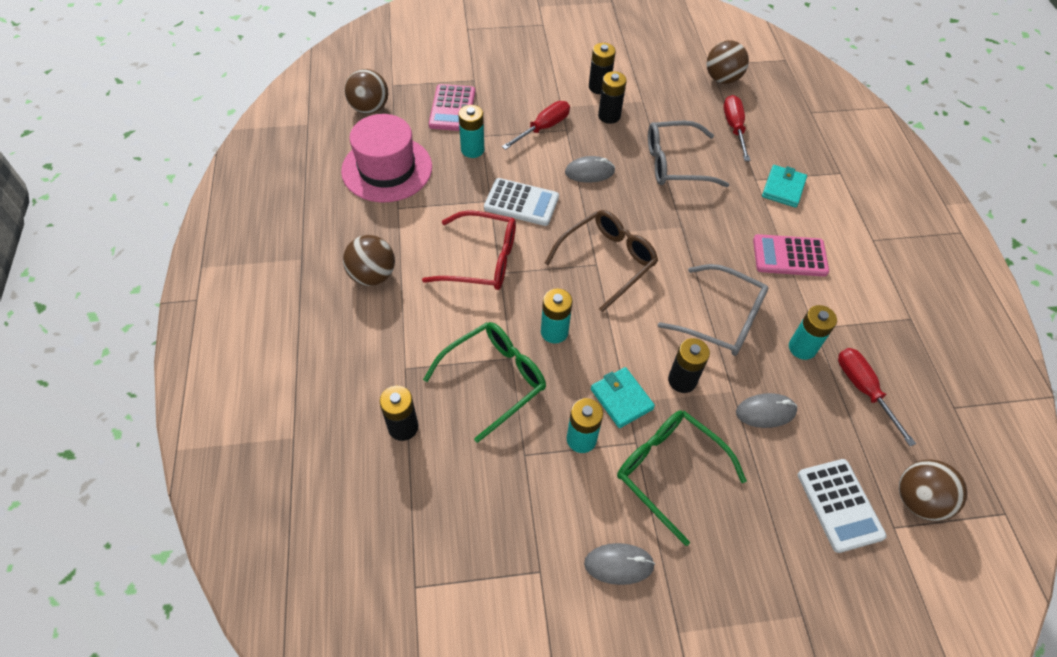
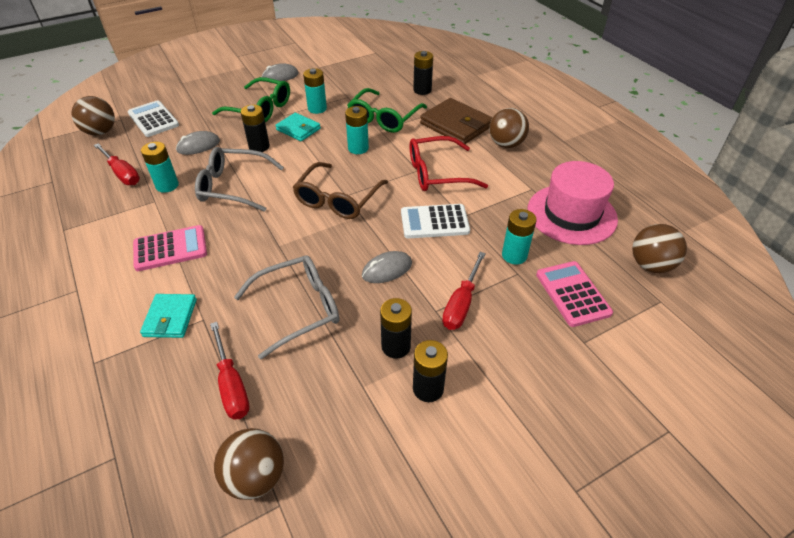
camera: 160 degrees right, 10 degrees down
none -> brown wallet [420,98,493,144]

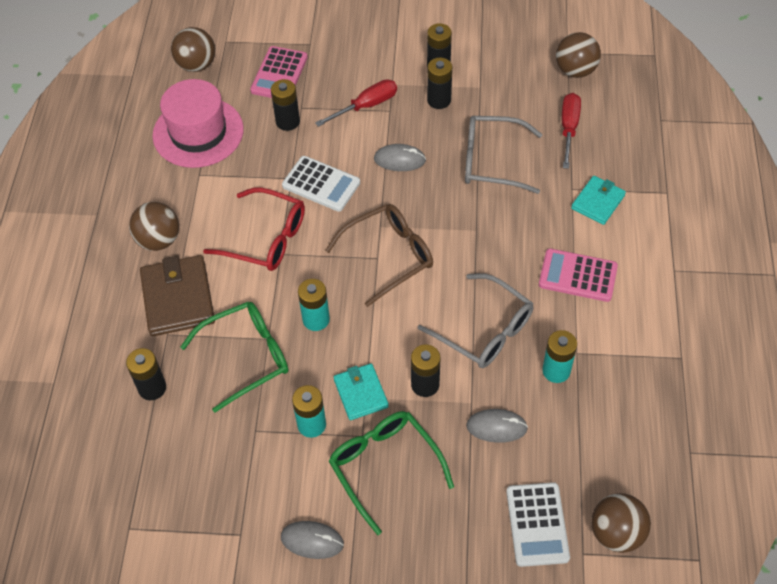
camera: 145 degrees left, 10 degrees up
red screwdriver [94,143,140,185] -> none
turquoise battery [502,209,537,265] -> black battery [271,79,300,131]

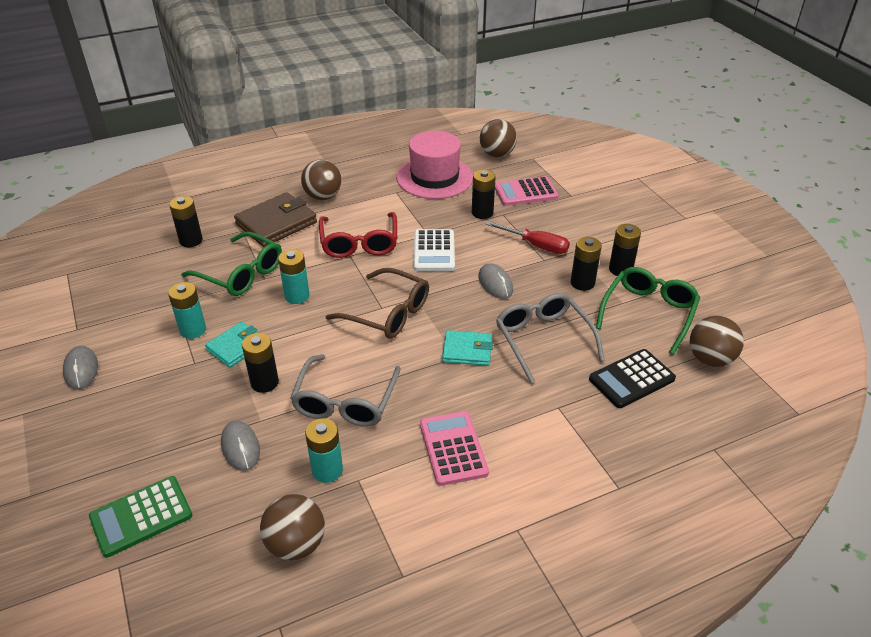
camera: 60 degrees right, 15 degrees down
green glasses [329,411,454,535] -> green glasses moved to [596,267,700,355]
white calculator [506,482,570,567] -> green calculator [89,476,192,557]
red screwdriver [562,93,581,169] -> black calculator [589,349,676,408]
turquoise wallet [571,176,626,225] -> turquoise wallet moved to [442,330,493,366]
brown ball [591,493,651,553] -> brown ball moved to [260,494,325,560]

